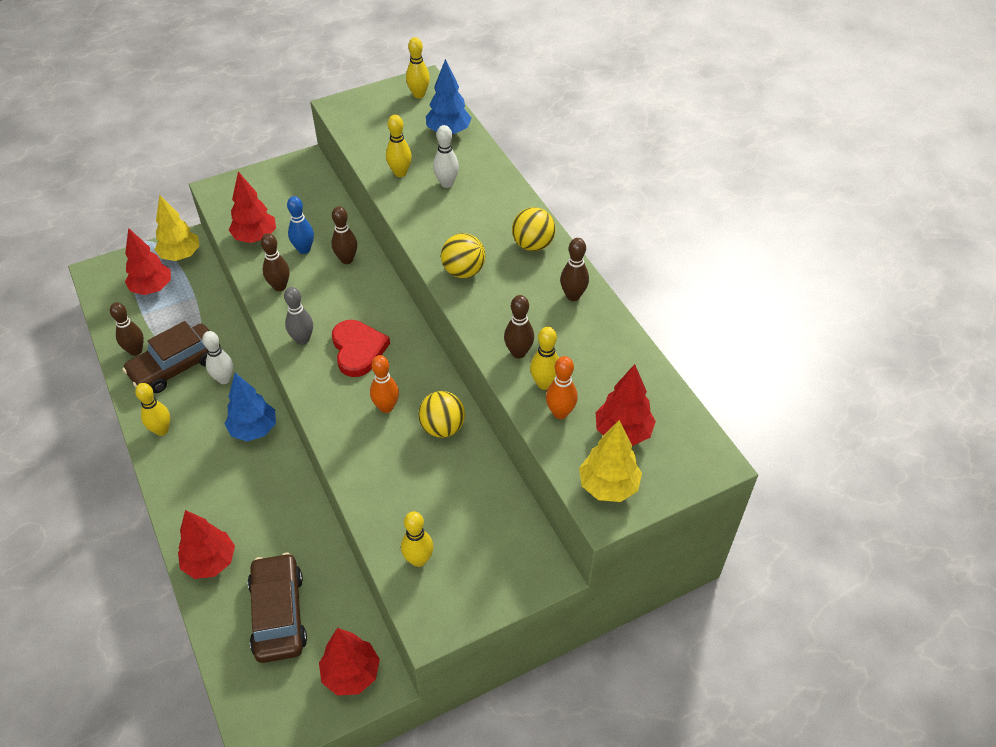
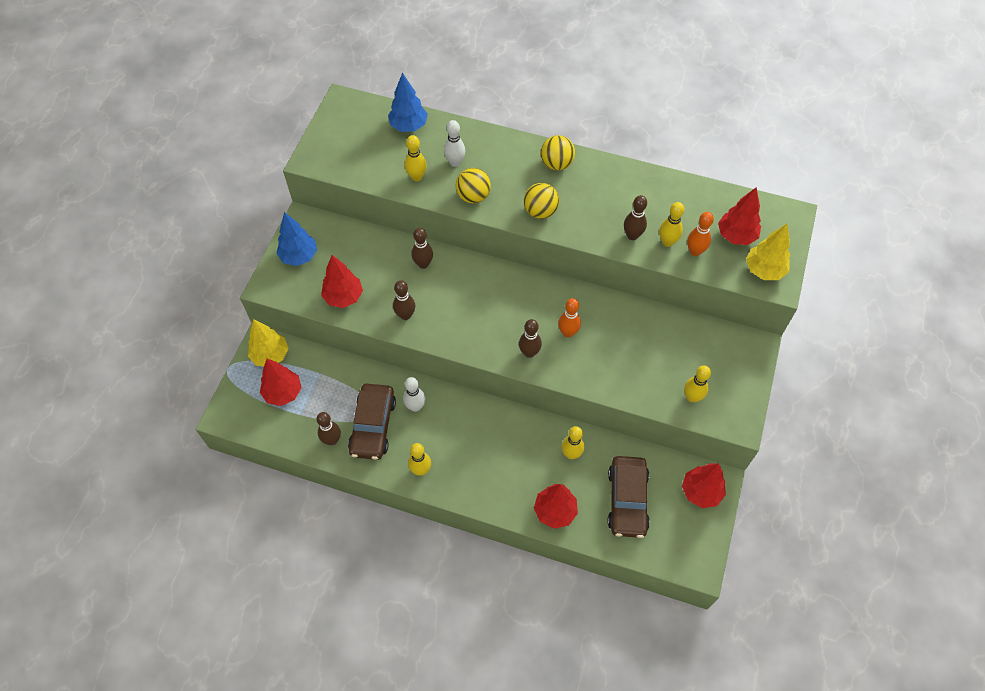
camera: 45 degrees left, 10 degrees up
blue tree [225,373,276,441] -> blue tree moved to [276,212,317,266]
brown car [248,553,307,663] -> brown car turned 120 degrees counterclockwise [608,456,650,538]
grey bowling pin [284,287,313,345] -> none
blue bowling pin [287,196,314,254] -> none
red heart [332,320,390,377] -> none
yellow bowling pin [406,37,430,98] -> yellow bowling pin moved to [561,426,584,459]
yellow ball [418,391,465,438] -> yellow ball moved to [456,168,491,203]
brown bowling pin [560,238,589,301] -> brown bowling pin moved to [519,319,542,358]

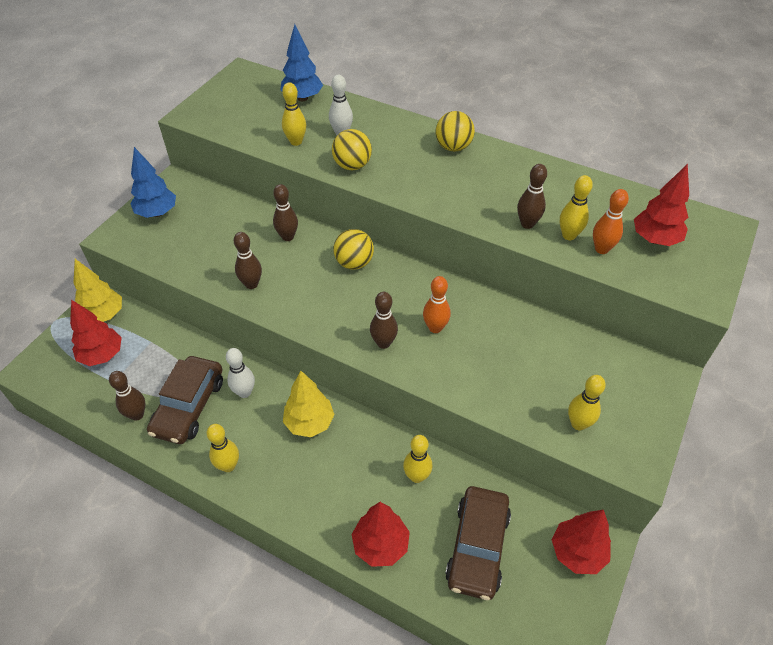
camera: 10 degrees right, 10 degrees down
red tree [321,255,363,308] -> none
yellow ball [524,183,559,219] -> yellow ball moved to [333,229,374,270]
yellow tree [746,224,790,280] -> yellow tree moved to [283,371,335,437]

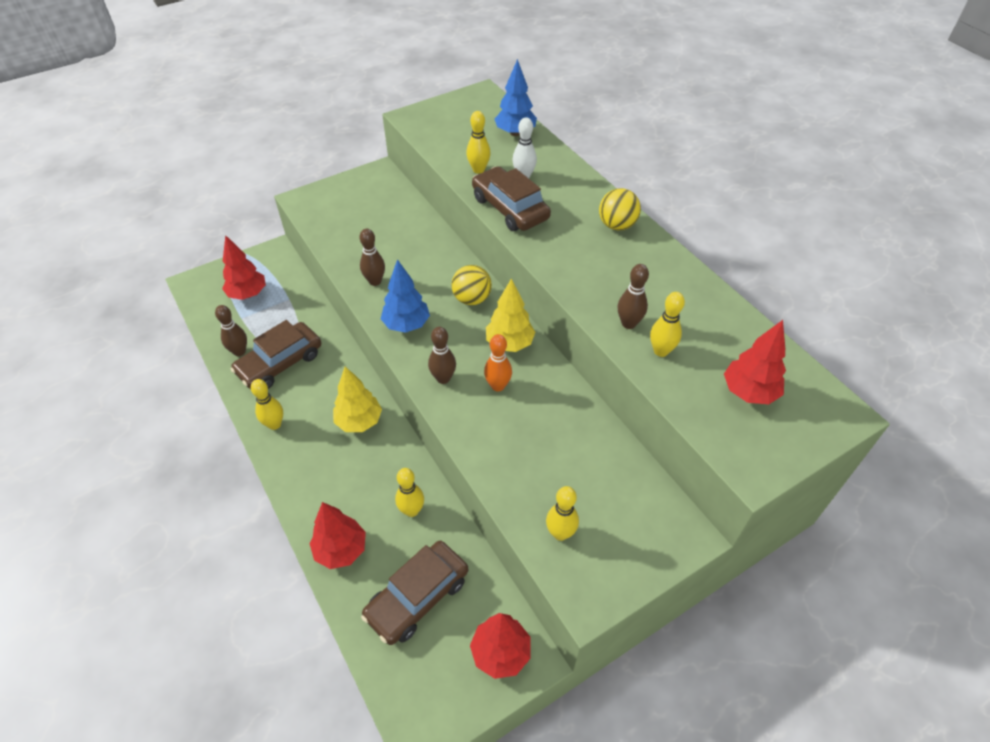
camera: 30 degrees right, 0 degrees up
yellow tree [74,259,122,322] -> yellow tree moved to [486,279,535,352]
blue tree [130,147,176,218] -> blue tree moved to [381,259,430,333]
white bowling pin [226,348,255,398] -> none
brown bowling pin [273,184,298,241] -> none
yellow ball [332,129,372,170] -> brown car [472,166,551,231]
orange bowling pin [593,189,629,254] -> none

